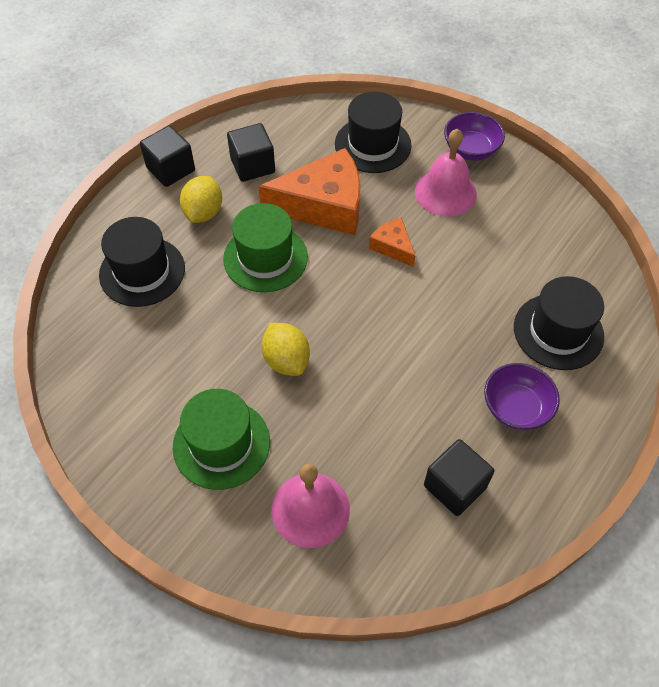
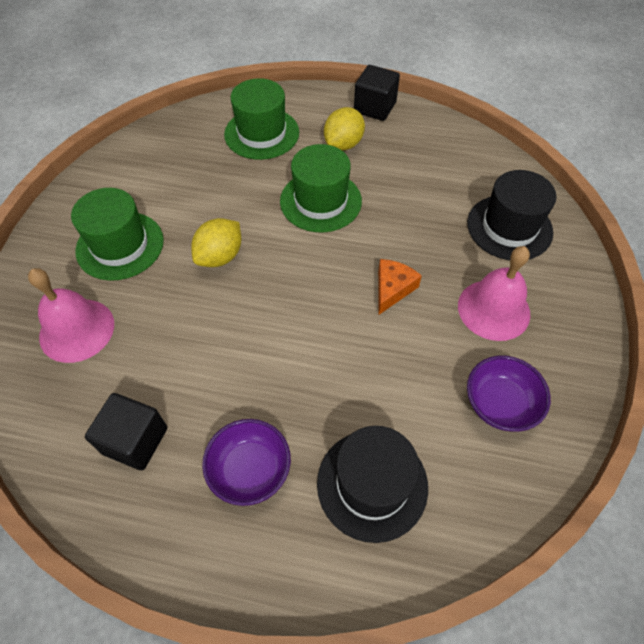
camera: 65 degrees right, 0 degrees up
black hat [99,217,185,307] -> green hat [224,78,299,160]
yellow lemon [180,176,222,223] -> yellow lemon turned 45 degrees counterclockwise [324,107,365,151]
black cube [227,123,275,182] -> none
orange cheese [258,148,360,235] -> none
purple bowl [444,112,505,161] -> purple bowl moved to [467,356,551,432]

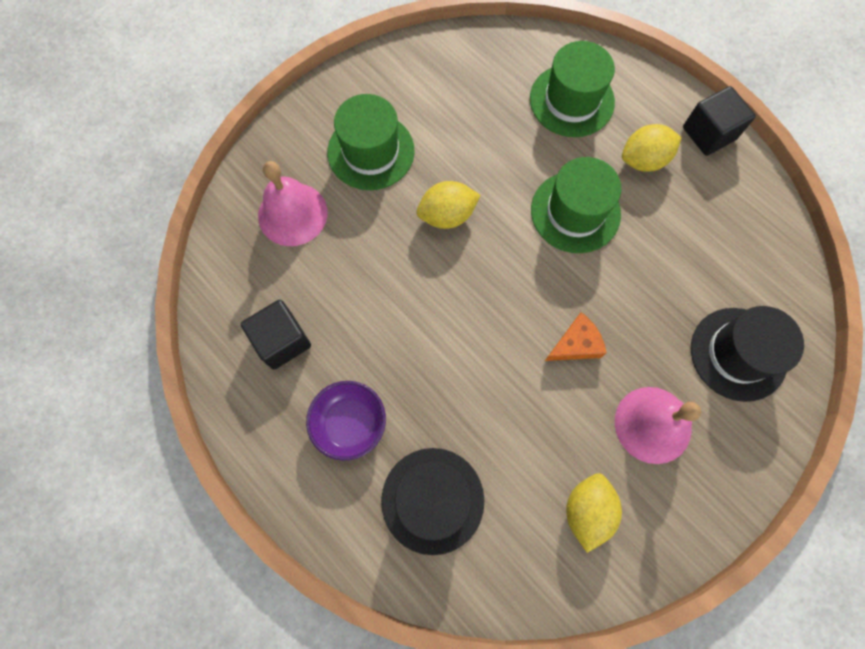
camera: 35 degrees right, 15 degrees up
purple bowl [467,356,551,432] -> yellow lemon [566,473,622,553]

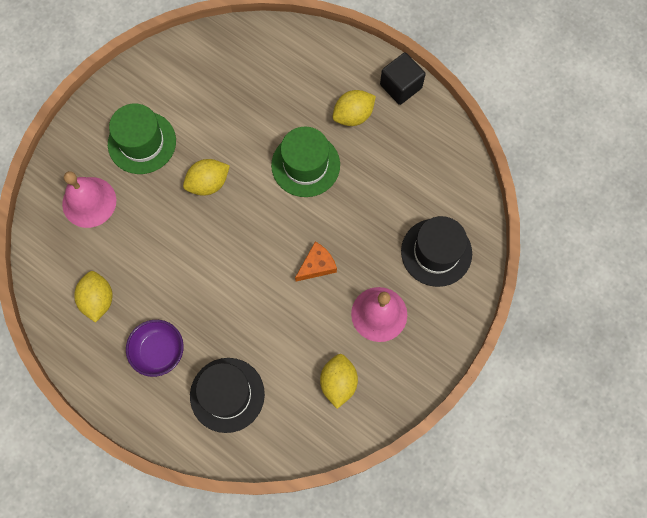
camera: 10 degrees left, 0 degrees up
black cube [241,300,311,369] -> yellow lemon [74,271,112,323]
green hat [530,41,615,137] -> none

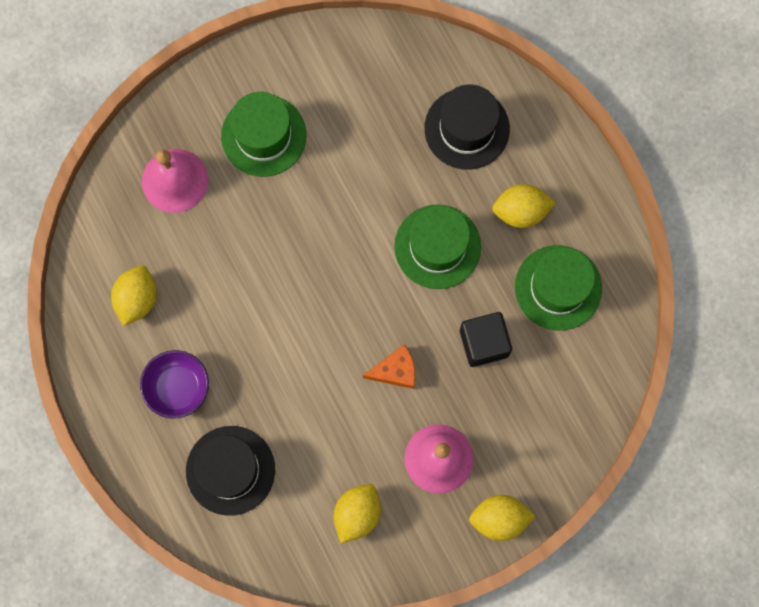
camera: 25 degrees right, 5 degrees up
yellow lemon [183,159,230,196] -> yellow lemon moved to [469,495,535,541]
black cube [380,52,426,105] -> black cube moved to [460,312,512,367]
black hat [401,216,472,287] -> black hat moved to [425,85,510,170]
none -> green hat [515,245,602,330]

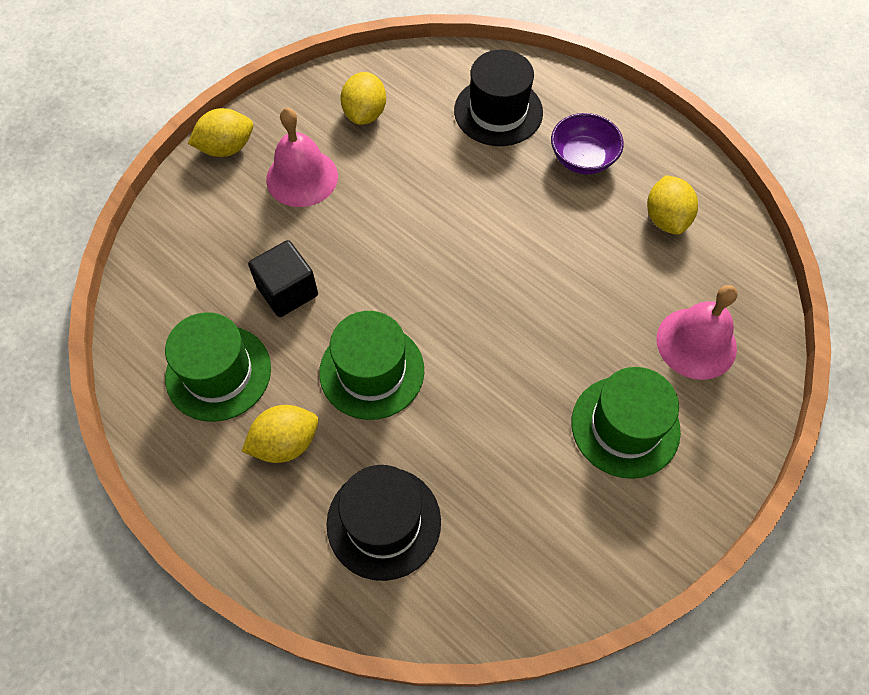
camera: 160 degrees right, 15 degrees down
orange cheese [363,344,415,389] -> none

